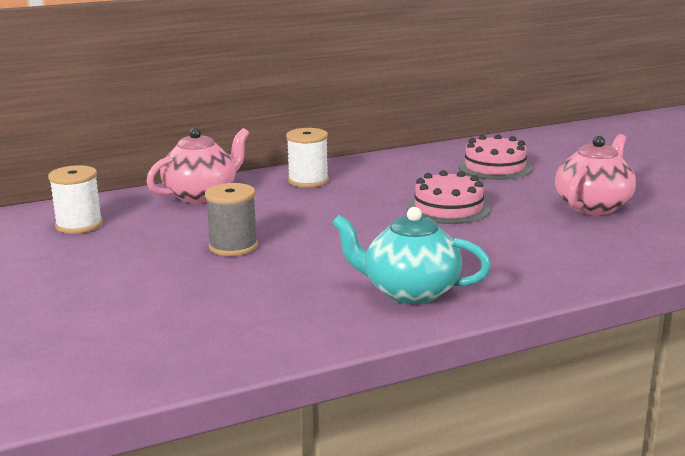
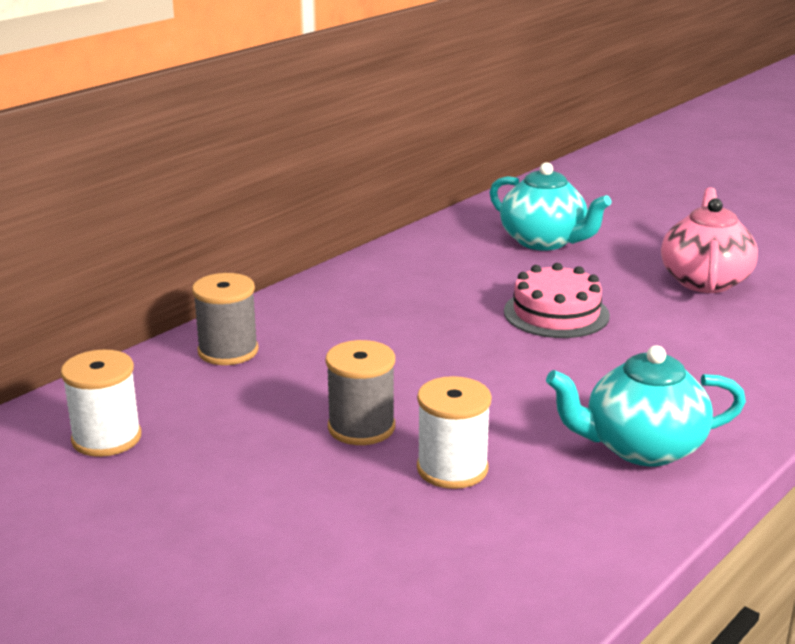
camera: 25 degrees left, 5 degrees up
pink teapot [146,128,249,203] -> grey spool [192,273,259,365]
white spool [286,128,329,188] -> white spool moved to [417,376,492,489]
pink cake [458,134,532,180] -> turquoise teapot [490,162,612,251]

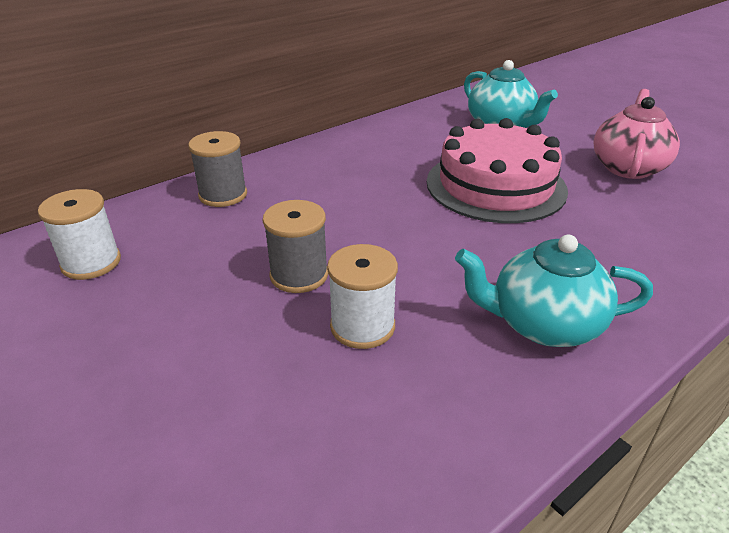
camera: 10 degrees right, 10 degrees up
pink cake [504,263,610,338] -> pink cake [427,118,568,223], size x1.60

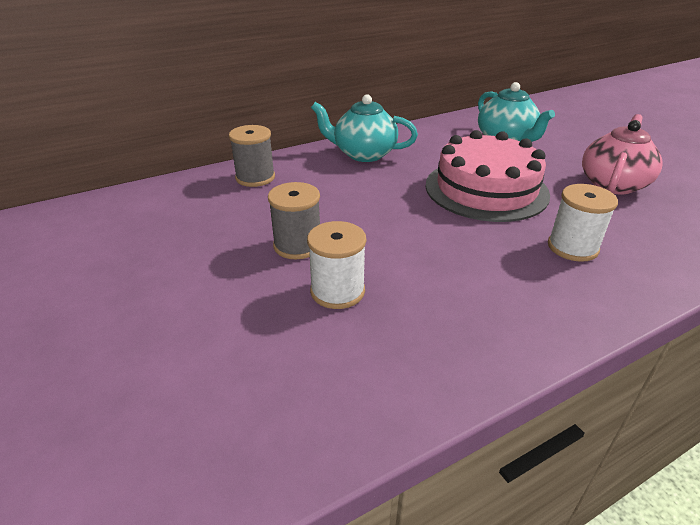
camera: 10 degrees right, 0 degrees up
white spool [38,189,121,280] -> white spool moved to [548,184,618,262]
turquoise teapot [455,234,653,347] -> turquoise teapot moved to [311,95,418,162]

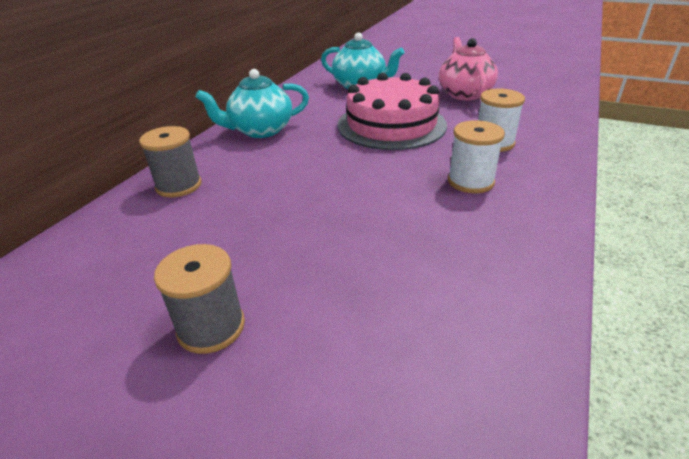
camera: 35 degrees left, 0 degrees up
grey spool [268,182,320,259] -> grey spool moved to [154,244,245,354]
white spool [307,221,366,309] -> white spool moved to [448,120,505,194]

